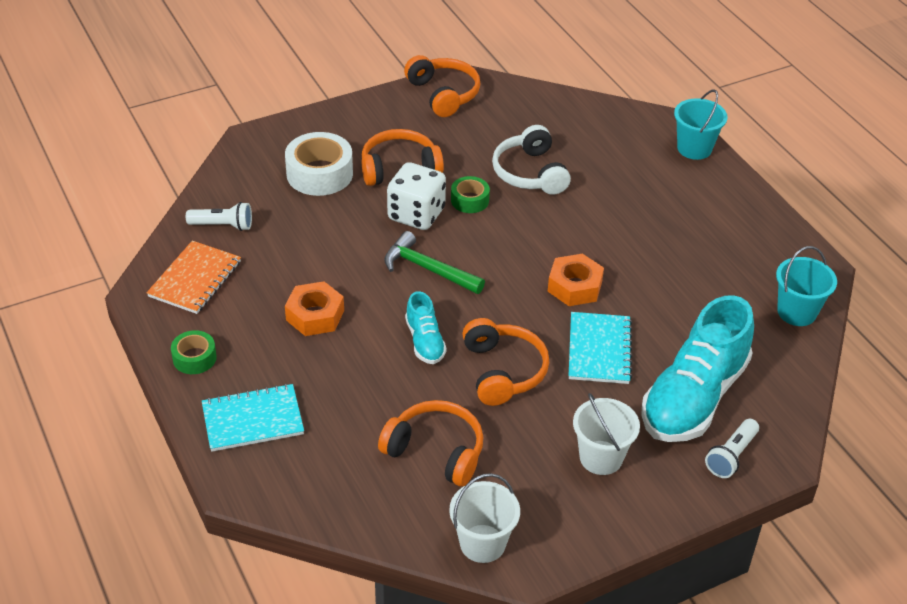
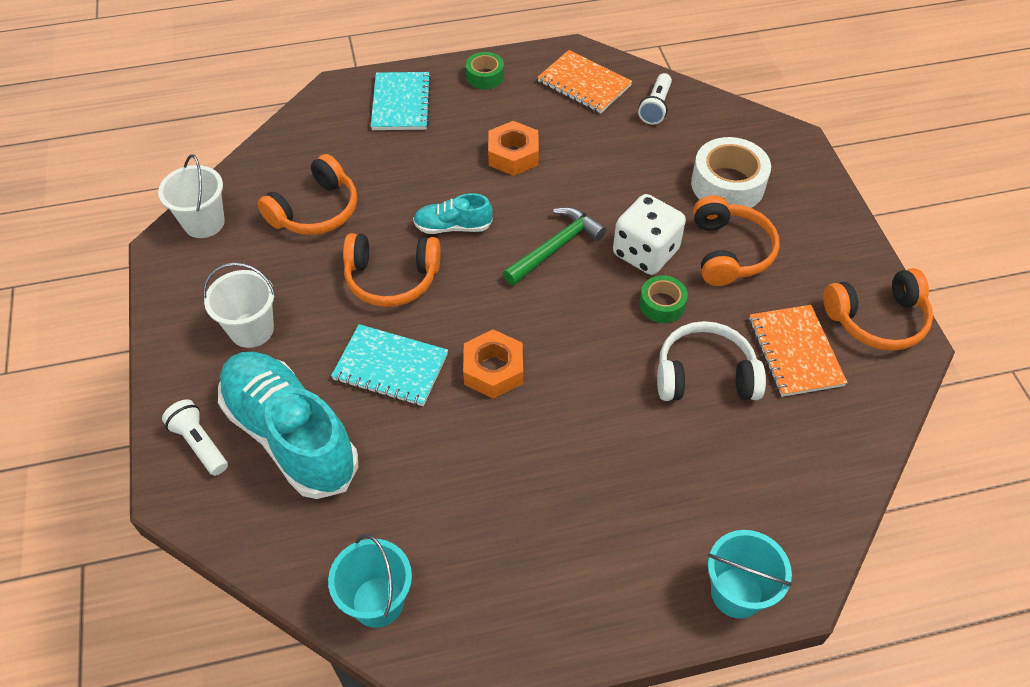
camera: 105 degrees right, 10 degrees up
none -> orange notebook [749,305,848,397]

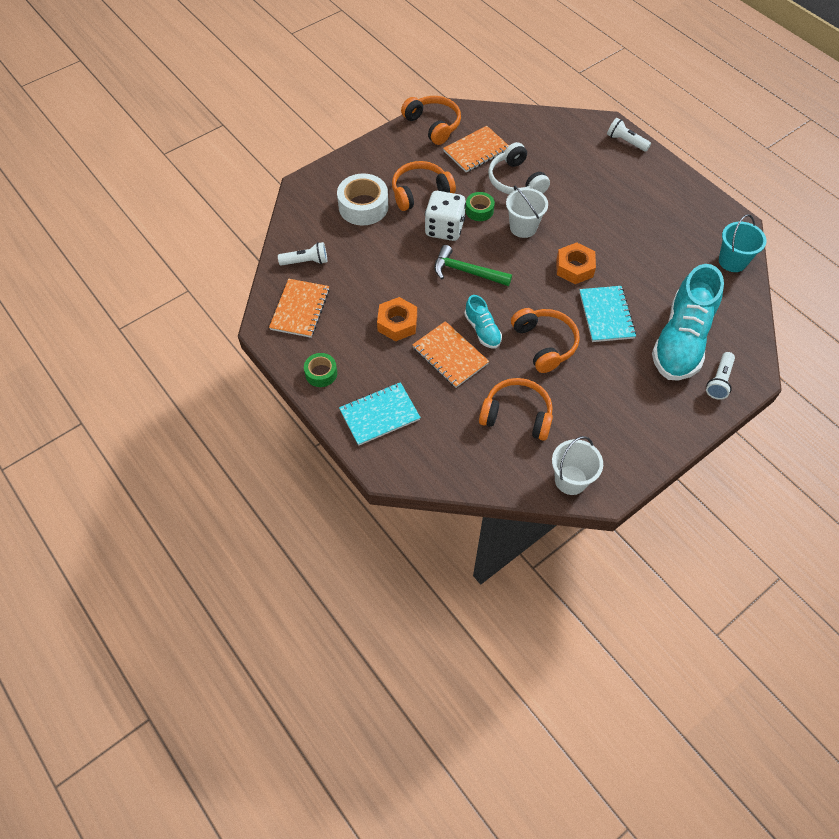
camera: 115 degrees left, 5 degrees up
white bucket [203,262,276,348] -> white bucket moved to [506,185,548,238]
turquoise bucket [707,530,792,619] -> white flashlight [607,118,651,152]
none -> orange notebook [412,321,489,388]

